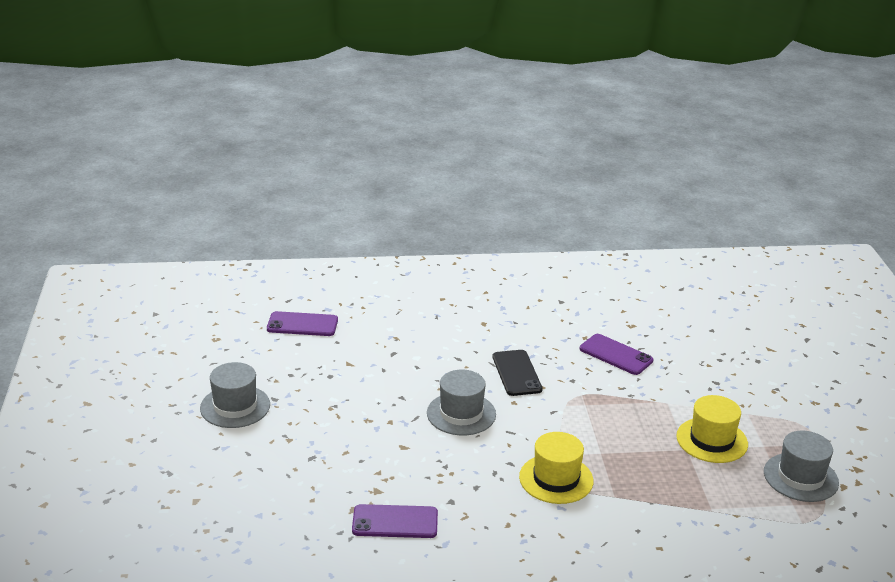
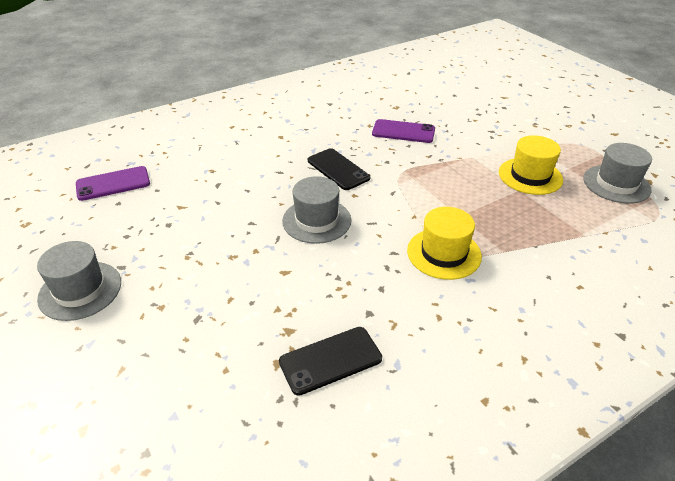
camera: 25 degrees left, 10 degrees up
purple phone [352,504,438,538] -> black phone [279,327,382,396]

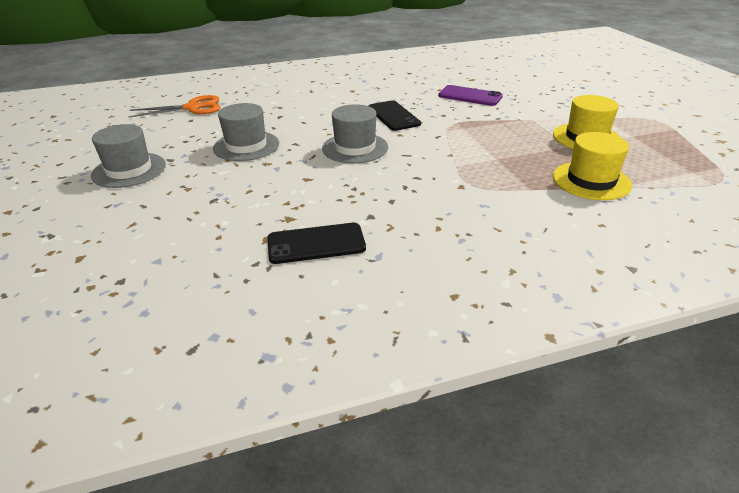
camera: 15 degrees right, 5 degrees down
purple phone [76,166,150,201] -> orange scissors [128,95,221,117]
yellow hat [407,207,482,280] -> yellow hat moved to [553,132,632,200]
grey hat [583,143,652,204] -> grey hat moved to [213,103,279,161]

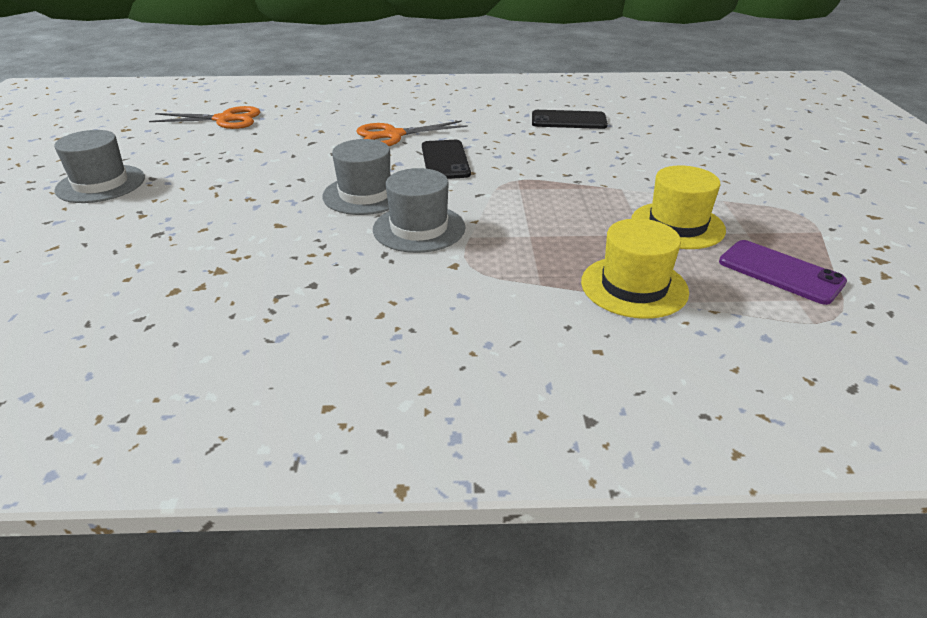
camera: 15 degrees right, 0 degrees up
grey hat [213,103,279,161] -> grey hat moved to [373,168,465,253]
black phone [267,223,366,264] -> black phone moved to [532,110,608,129]
purple phone [438,85,503,106] -> purple phone moved to [719,240,847,305]
none -> orange scissors [356,120,468,146]

